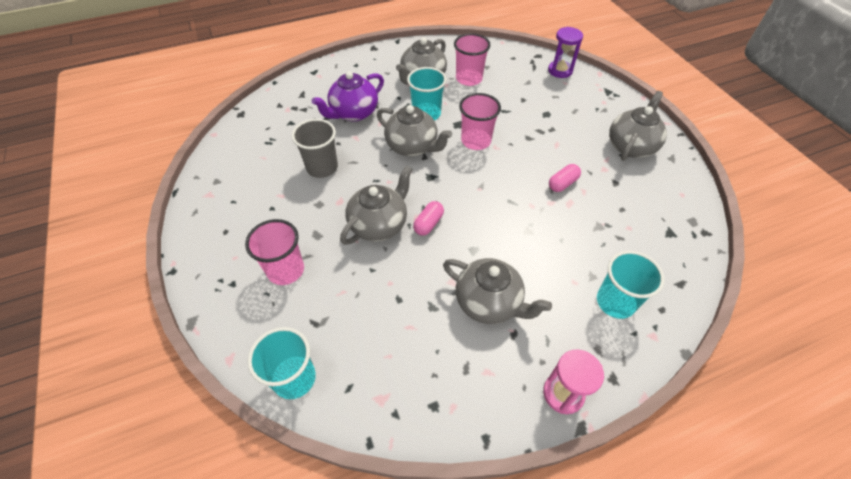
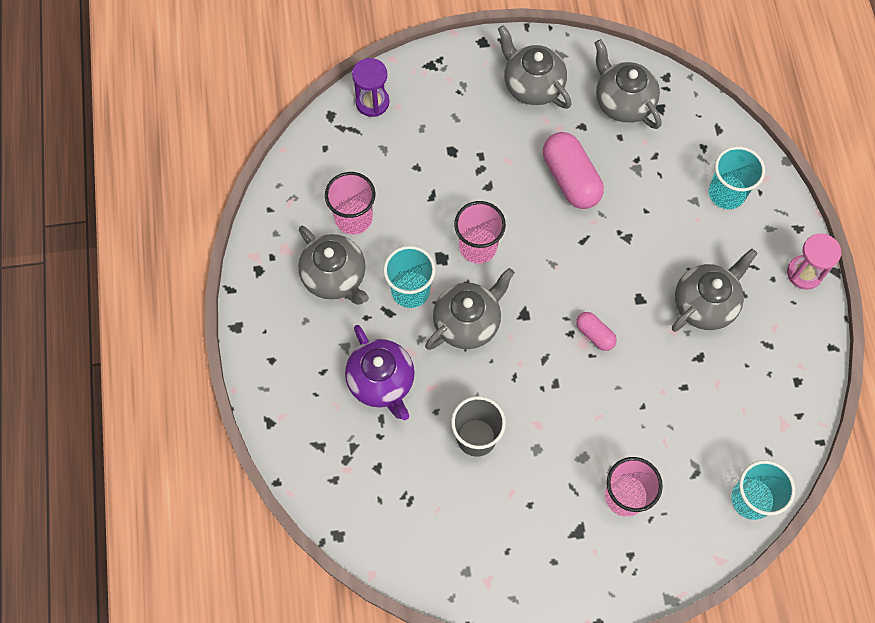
camera: 75 degrees left, 15 degrees up
grey teapot [340,165,412,245] -> grey teapot moved to [595,39,661,129]
pink capsule [549,164,581,192] -> pink capsule [543,132,604,209], size x1.89

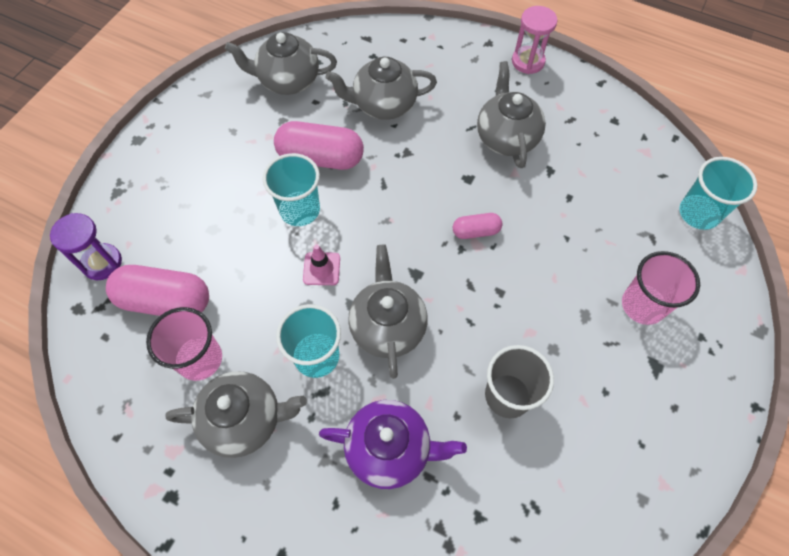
camera: 55 degrees left, 5 degrees down
pink cup [454,201,506,264] -> pink traffic cone [303,245,340,285]
grey teapot [498,25,571,109] -> grey teapot moved to [325,57,437,120]
turquoise cup [709,146,765,209] -> turquoise cup moved to [263,153,320,226]
none -> pink capsule [106,265,209,316]

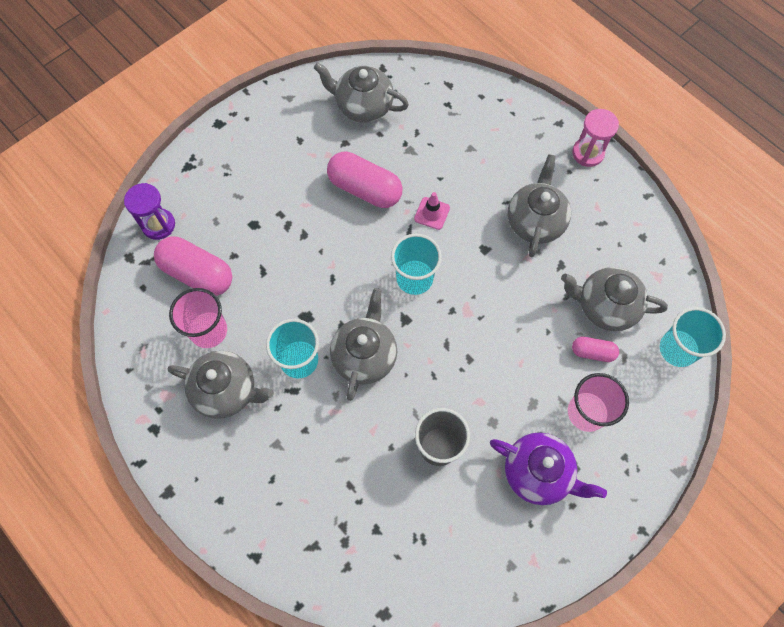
camera: 20 degrees right, 5 degrees up
turquoise cup [263,153,320,226] -> turquoise cup moved to [391,234,442,295]
pink traffic cone [303,245,340,285] -> pink traffic cone moved to [414,192,450,230]
purple teapot [319,400,467,489] -> purple teapot moved to [490,432,607,505]
grey teapot [325,57,437,120] -> grey teapot moved to [561,267,668,331]
pink capsule [453,213,502,239] -> pink capsule moved to [572,337,619,362]

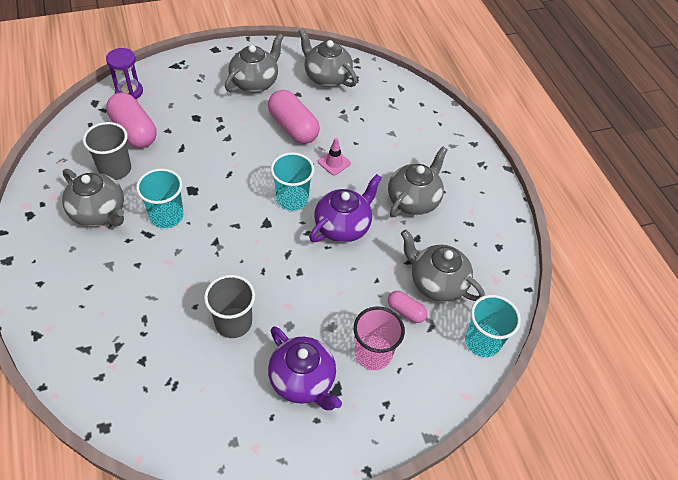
camera: 20 degrees right, 15 degrees down
pink cup [169,288,227,348] -> grey cup [83,122,131,180]
grey teapot [330,288,397,401] -> grey teapot moved to [225,33,284,93]
pink hourglass [572,109,619,167] -> none
none -> purple teapot [309,174,382,243]

